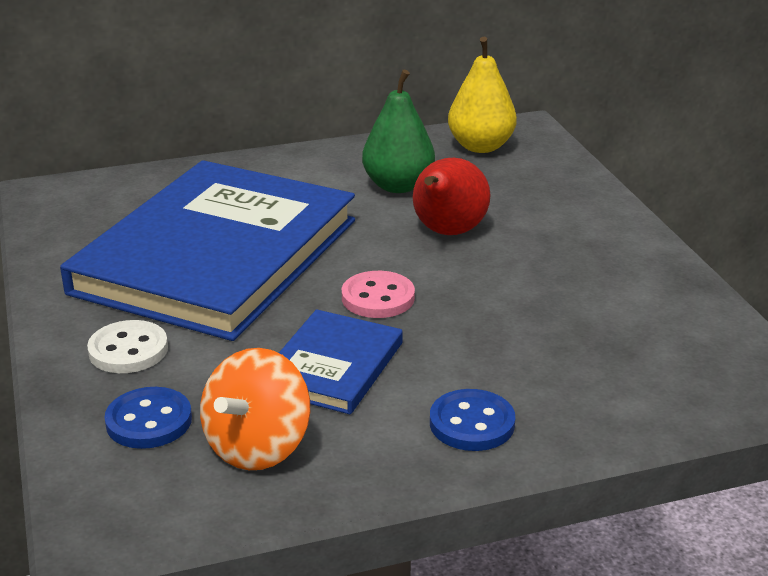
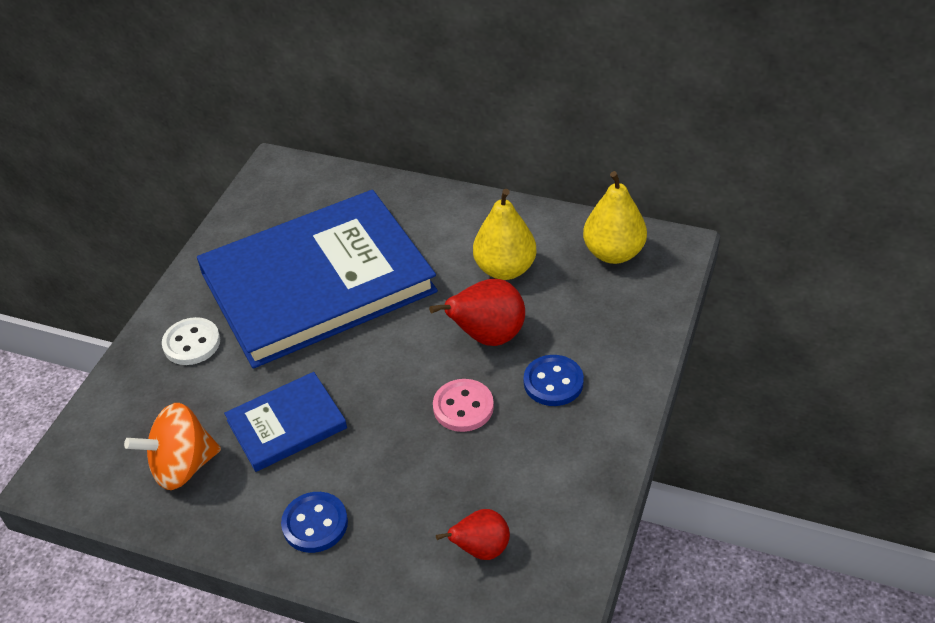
camera: 40 degrees right, 15 degrees up
blue button [104,387,192,449] -> blue button moved to [524,355,584,406]
pink button [342,271,415,318] -> pink button moved to [433,379,494,432]
green pear [362,70,435,193] -> yellow pear [473,189,537,280]
none -> red pear [436,509,510,560]

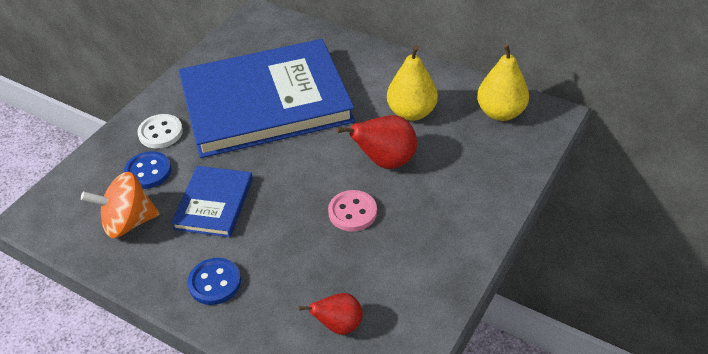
camera: 10 degrees right, 0 degrees up
blue book [224,372,347,472] -> blue book turned 60 degrees counterclockwise [171,166,253,237]
blue button [524,355,584,406] -> blue button moved to [124,151,171,189]

